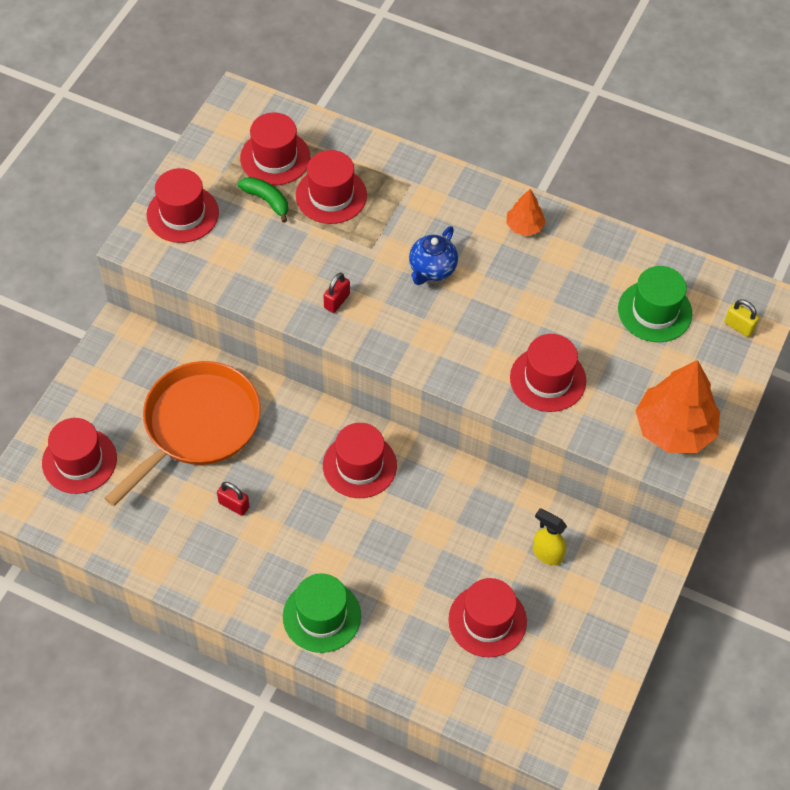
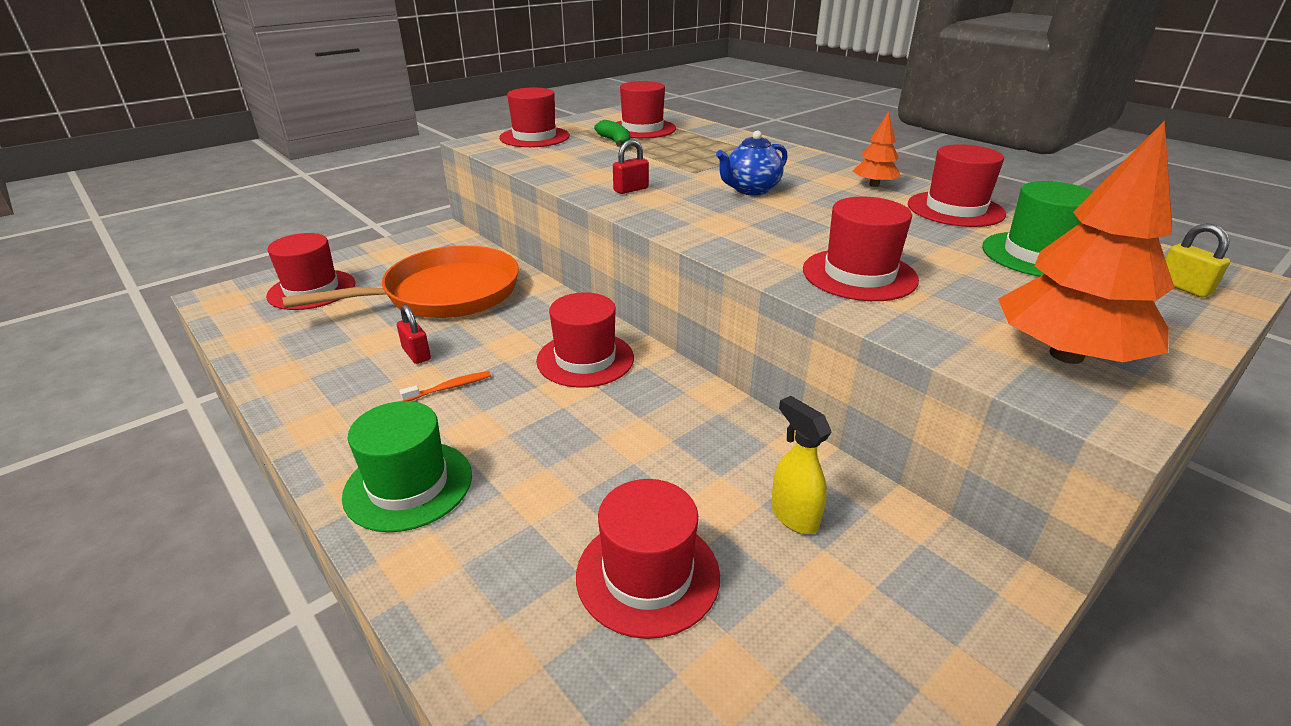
camera: 25 degrees right, 25 degrees down
red hat [296,150,367,224] -> red hat moved to [908,144,1006,227]
none -> orange toothbrush [399,371,491,401]

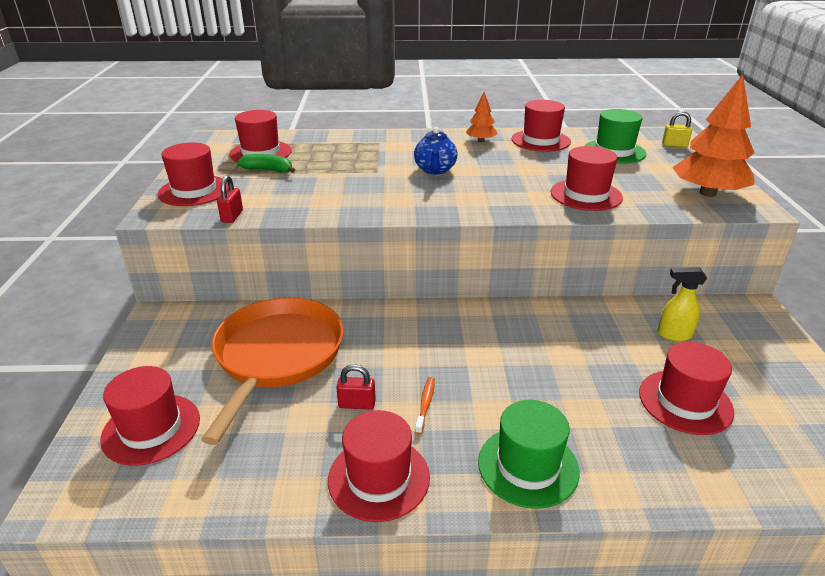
camera: 50 degrees left, 0 degrees up
red hat [536,292,634,388] -> red hat moved to [328,410,430,522]
red padlock [613,139,649,194] -> red padlock moved to [217,175,243,223]

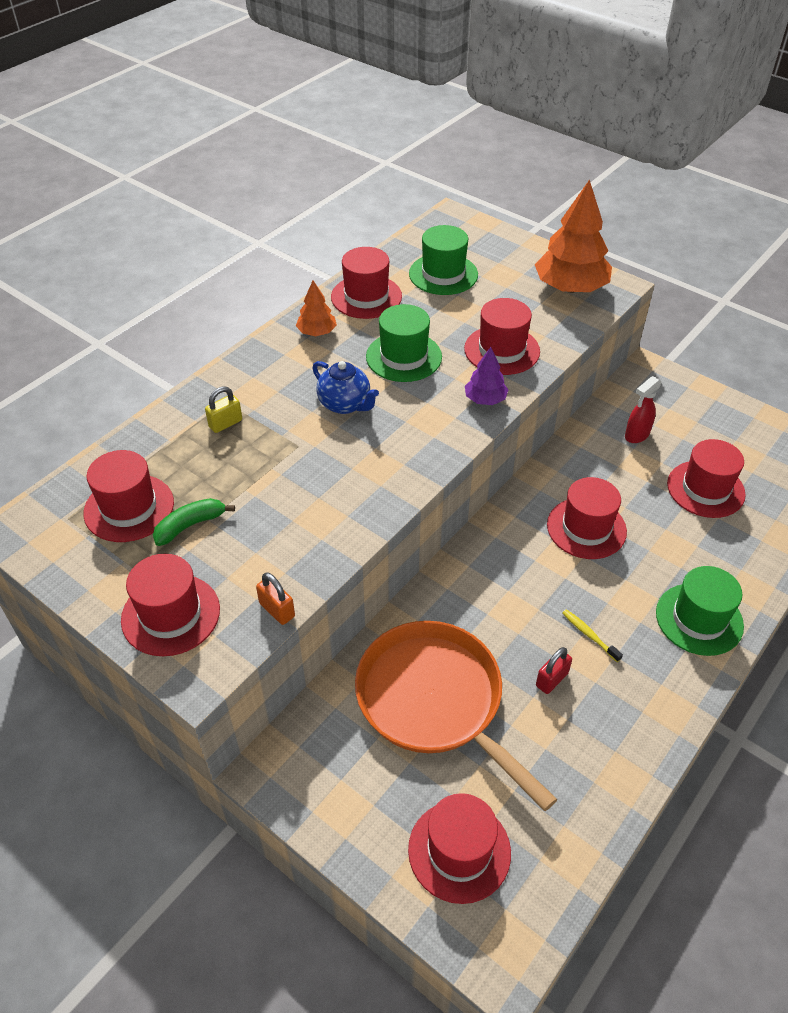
camera: 50 degrees left, 15 degrees up
red padlock [217,175,243,223] -> orange padlock [256,572,295,625]
red hat [328,410,430,522] -> red hat moved to [547,477,627,559]
orange toothbrush [415,377,435,434] -> yellow toothbrush [562,609,623,662]
yellow spray bottle [658,267,707,341] -> red spray bottle [625,376,662,443]
yellow padlock [662,111,692,147] -> yellow padlock moved to [205,386,242,433]
none -> green hat [366,304,442,382]
none -> purple tree [465,347,508,405]

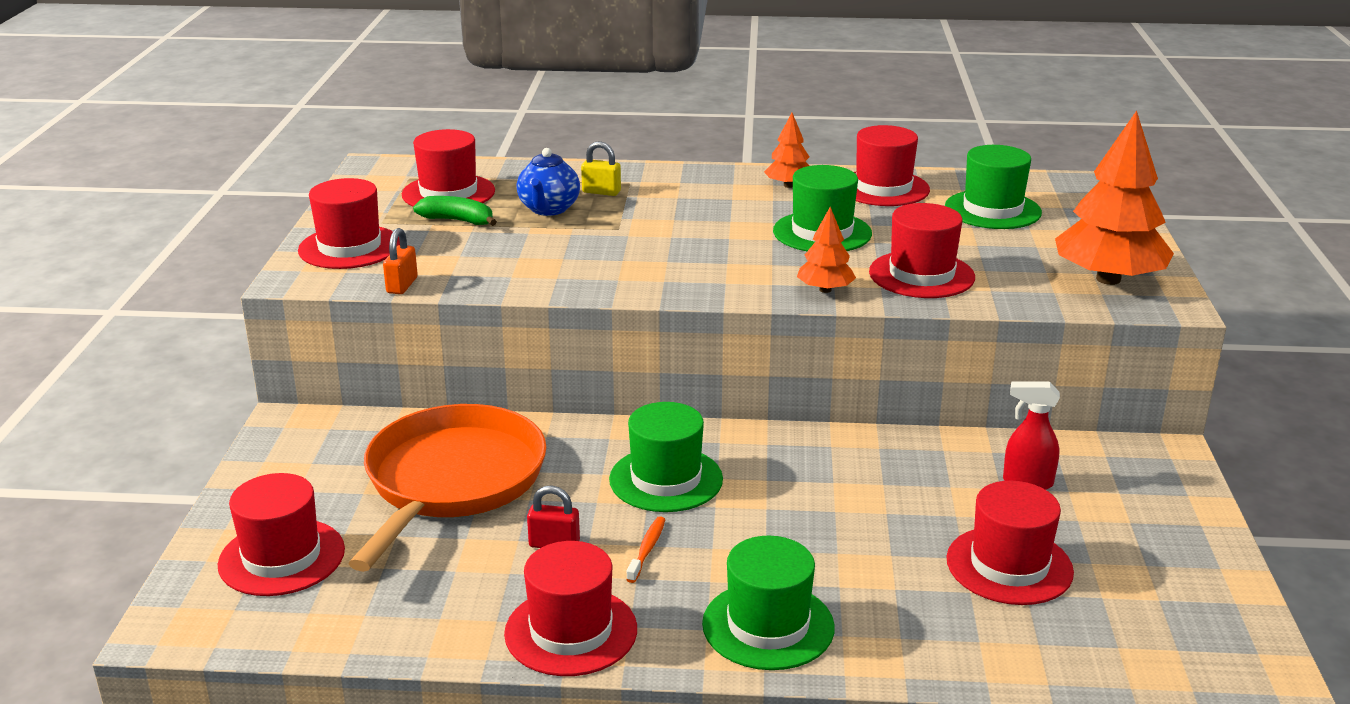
camera: 55 degrees right, 20 degrees down
blue teapot [312,361,379,414] -> blue teapot moved to [516,148,580,216]
purple tree [465,347,508,405] -> orange tree [797,207,856,293]
red hat [547,477,627,559] -> red hat moved to [504,541,637,676]
yellow toothbrush [562,609,623,662] -> orange toothbrush [626,516,666,583]
none -> green hat [609,402,723,512]

